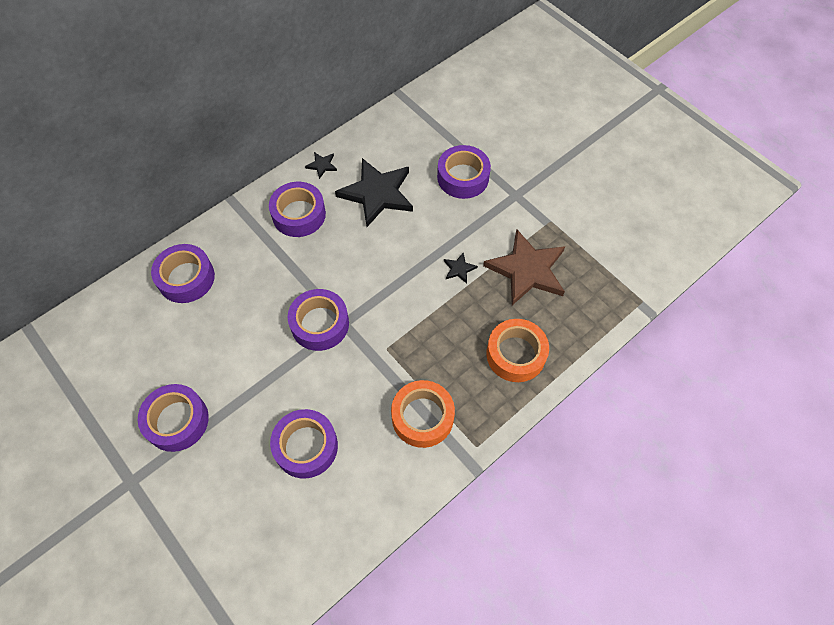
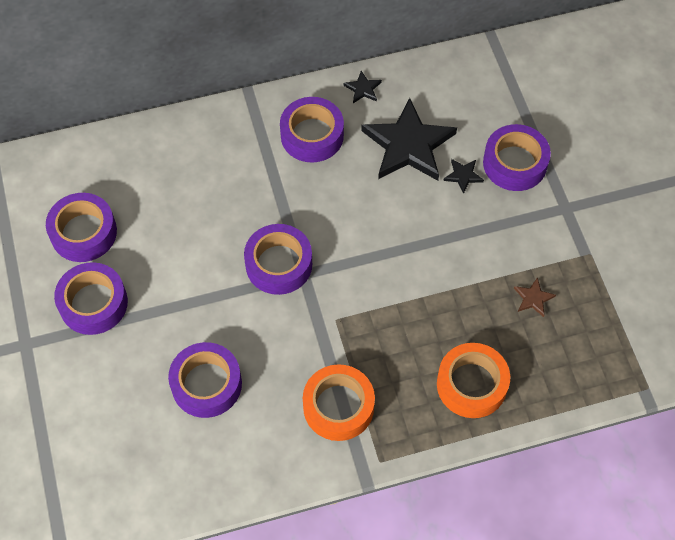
camera: 25 degrees right, 0 degrees up
purple tape [151,244,215,303] -> purple tape moved to [46,193,117,262]
black star [444,253,478,284] -> black star moved to [443,159,484,194]
brown star [483,229,565,305] -> brown star [514,277,556,317], size x0.41

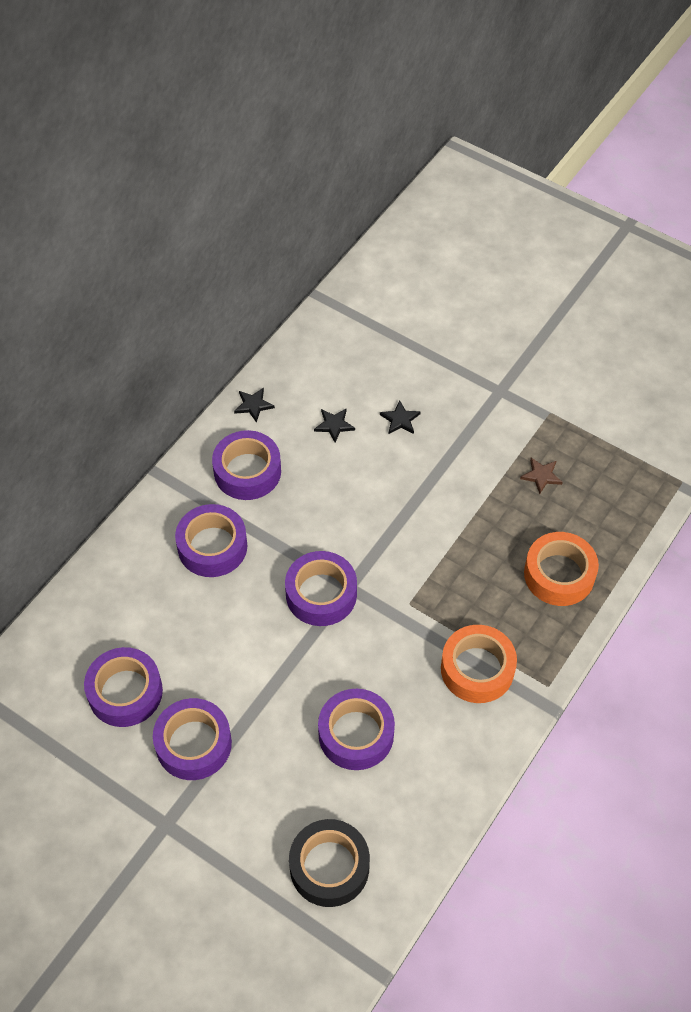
camera: 40 degrees left, 5 degrees down
black star [361,98,457,181] -> black star [314,409,355,442], size x0.41
purple tape [483,124,551,191] -> purple tape moved to [175,504,247,577]
none -> black tape [289,819,370,907]

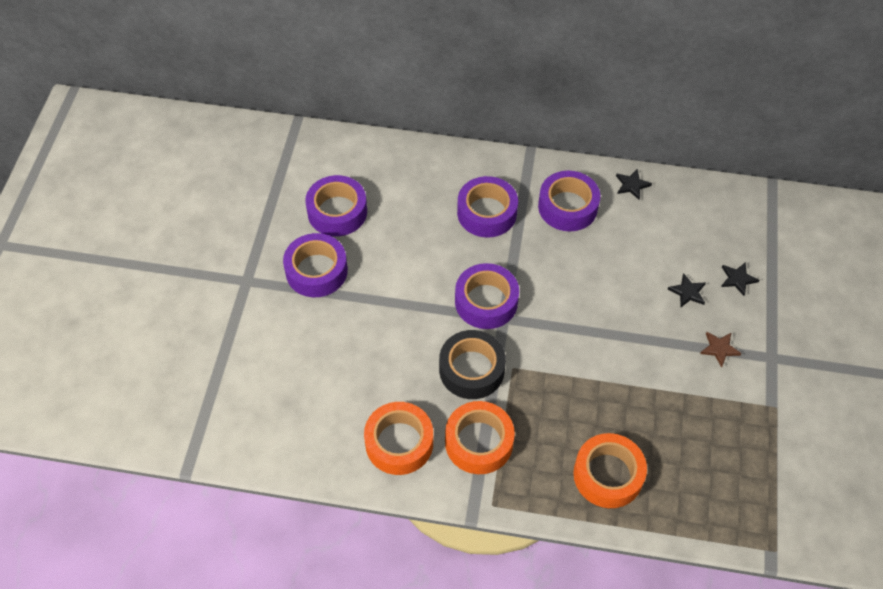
camera: 65 degrees right, 0 degrees up
black tape [289,819,370,907] -> black tape moved to [439,330,506,399]
black star [314,409,355,442] -> black star moved to [721,262,759,296]
purple tape [318,689,395,770] -> none
brown star [520,458,563,494] -> brown star moved to [700,332,742,367]
none -> orange tape [364,402,433,475]

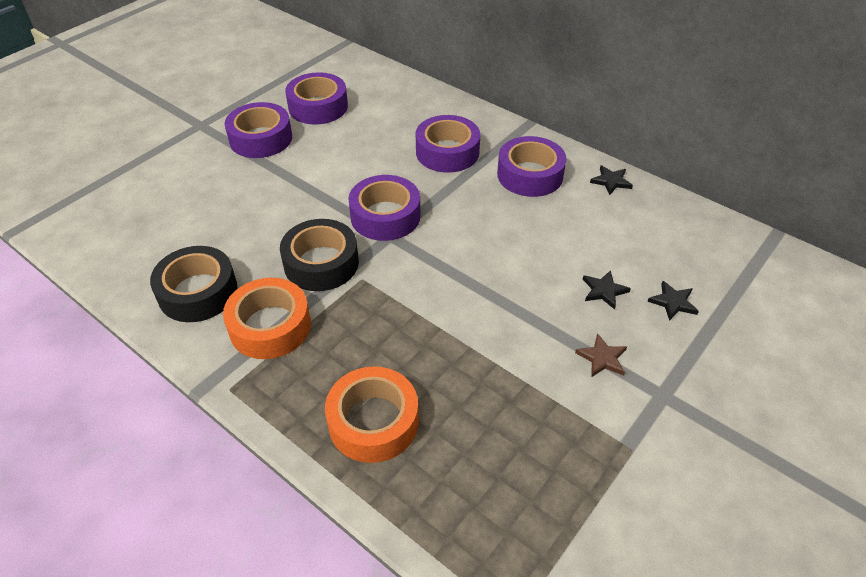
camera: 30 degrees right, 10 degrees down
orange tape [364,402,433,475] -> black tape [150,246,237,322]

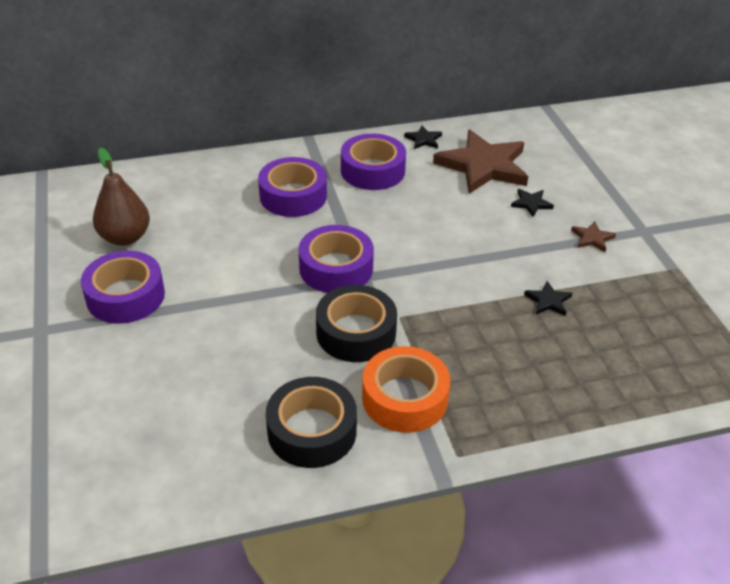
camera: 55 degrees left, 5 degrees down
purple tape [285,72,348,125] -> brown pear [93,148,150,246]
orange tape [325,366,419,463] -> none
black star [647,281,699,321] -> black star moved to [524,281,572,316]
none -> brown star [433,130,528,194]

